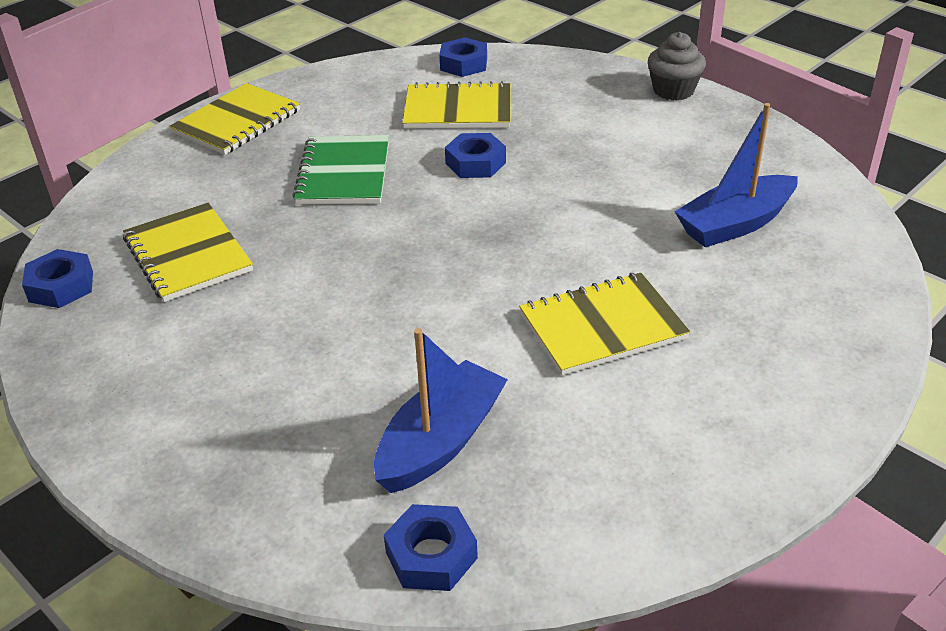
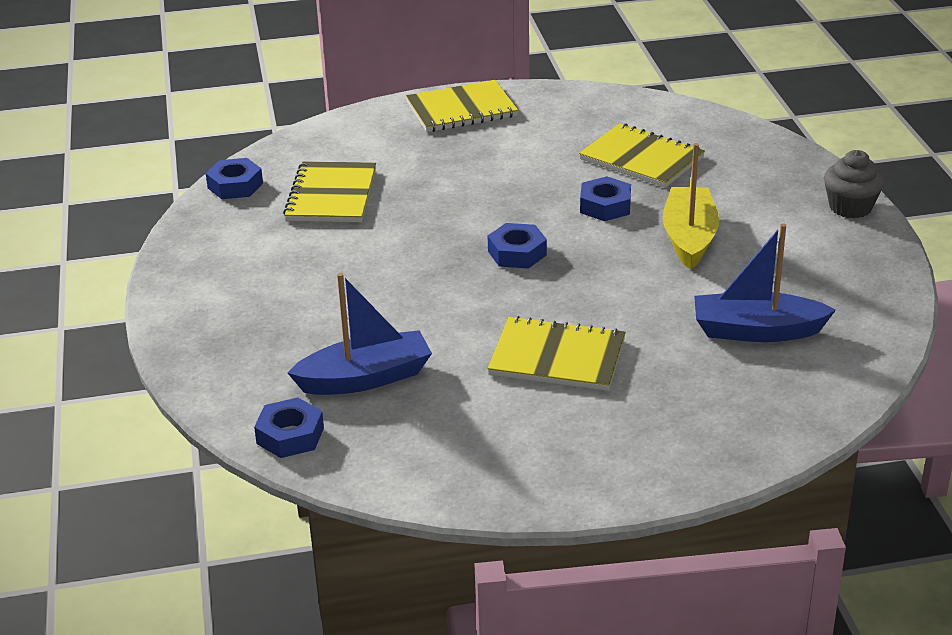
camera: 35 degrees right, 5 degrees down
green notebook [292,135,389,205] -> none
blue nut [439,37,487,77] -> blue nut moved to [488,223,547,269]
none -> yellow boat [663,143,720,270]

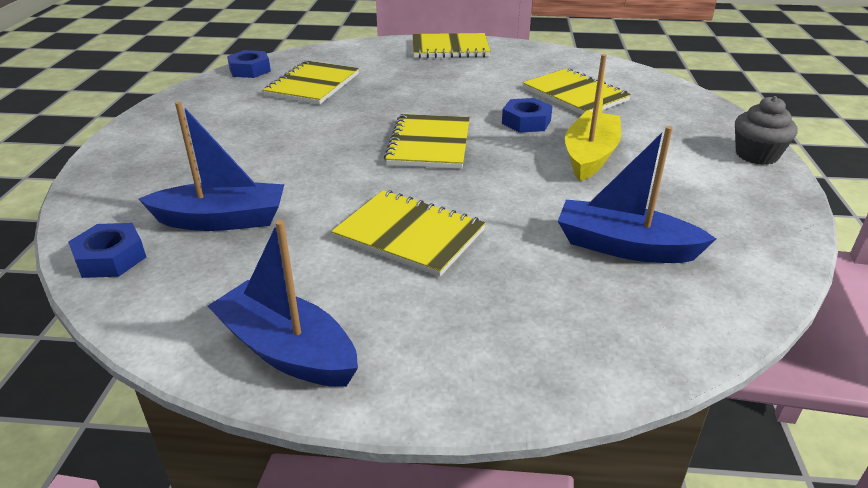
camera: 15 degrees right, 0 degrees up
blue nut [488,223,547,269] -> yellow notebook [384,114,470,169]
none -> blue boat [208,220,358,387]

